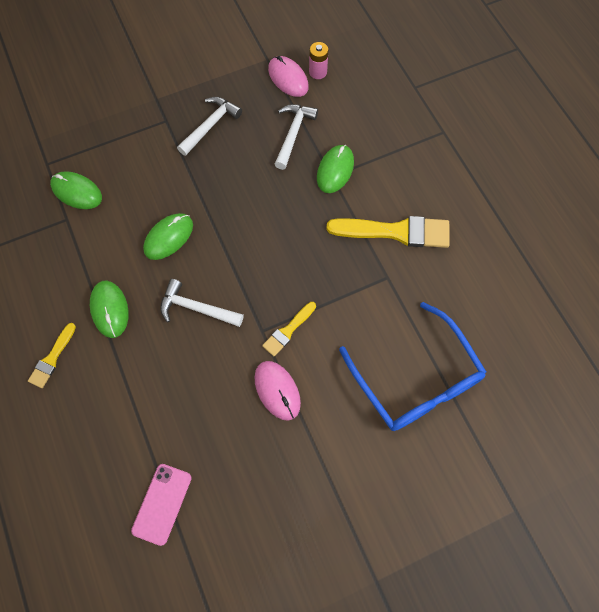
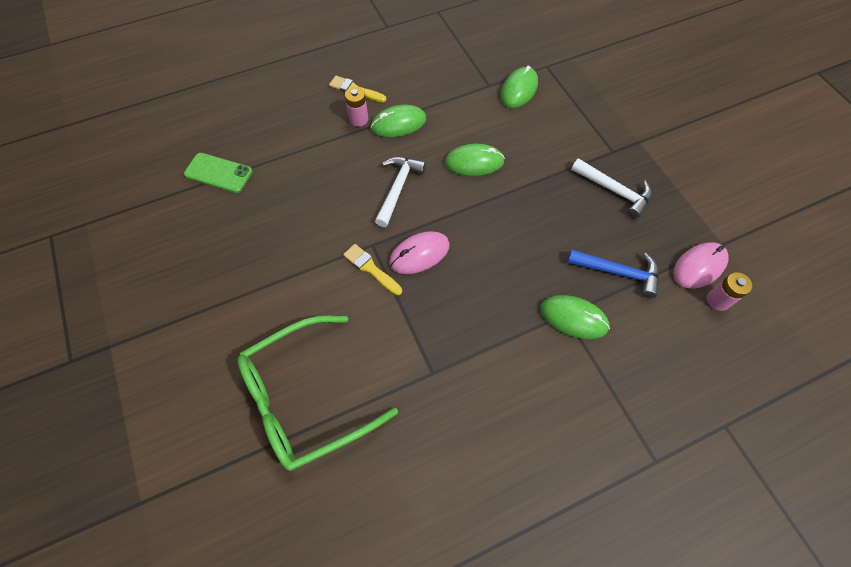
camera: 90 degrees right, 5 degrees down
pink phone [131,464,192,546] -> green phone [184,153,253,193]
green mouse [143,213,193,260] -> green mouse turned 45 degrees counterclockwise [445,144,505,176]
pink mouse [254,361,301,421] -> pink mouse moved to [389,231,450,274]
white hammer [274,104,318,170] -> blue hammer [567,249,659,298]
yellow brush [326,216,450,248] -> none
blue glasses [339,302,486,431] -> green glasses [238,316,398,471]
none -> pink battery [345,87,368,127]

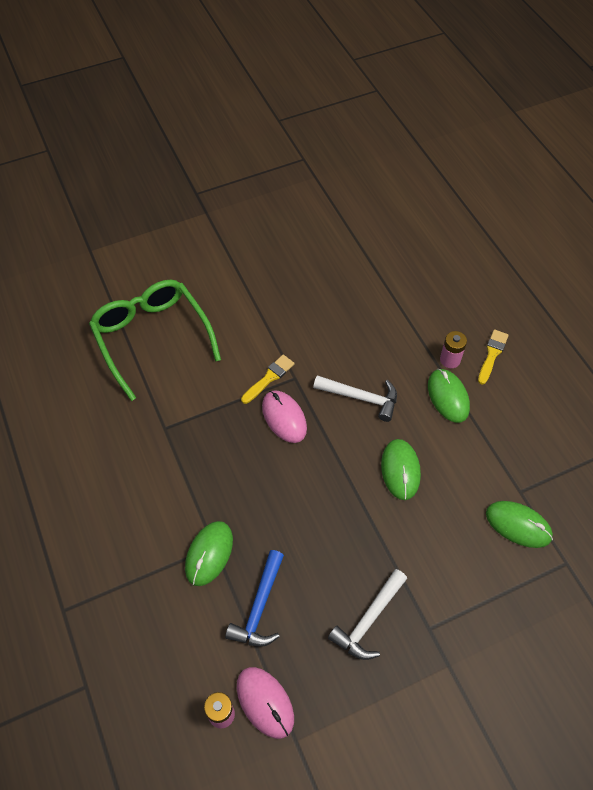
camera: 90 degrees right, 5 degrees down
green phone [184,153,253,193] -> none

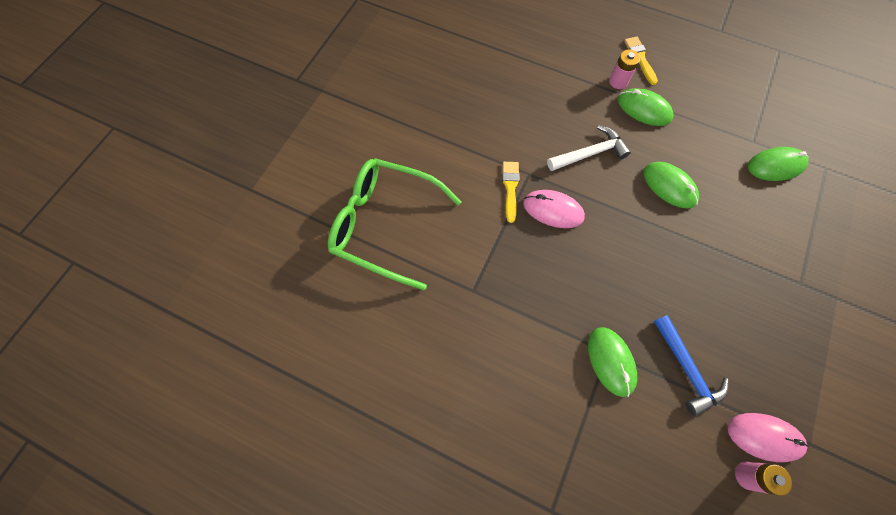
camera: 40 degrees left, 10 degrees up
white hammer [328,569,407,660] -> none

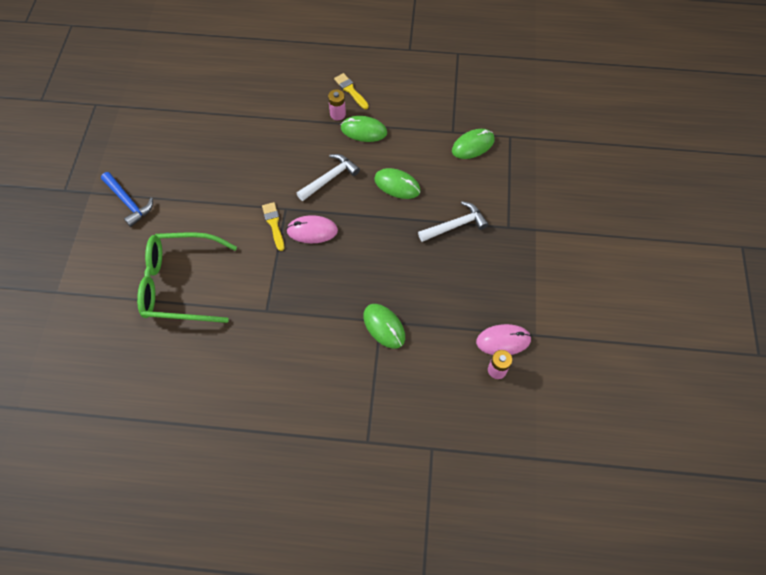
camera: 20 degrees left, 5 degrees down
blue hammer [654,315,728,416] -> blue hammer moved to [101,172,153,227]
none -> white hammer [418,201,488,242]

